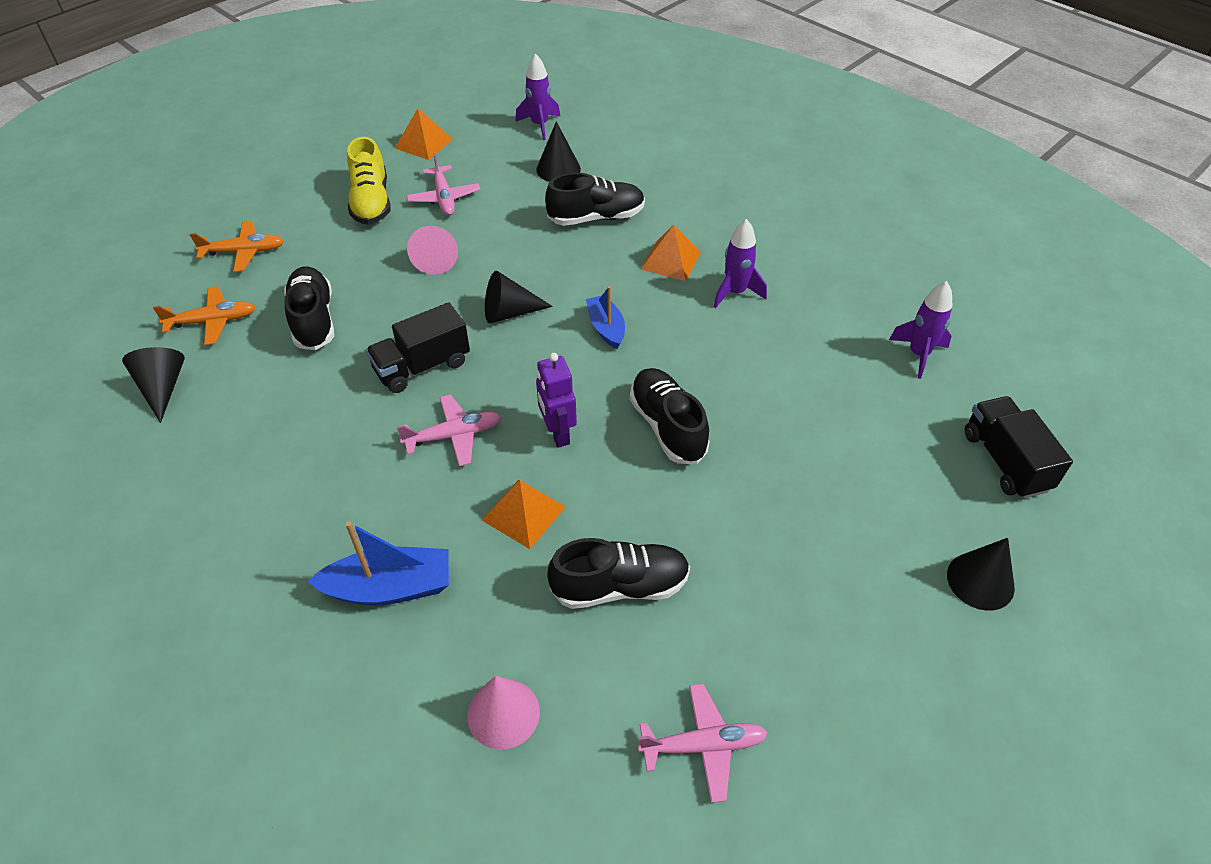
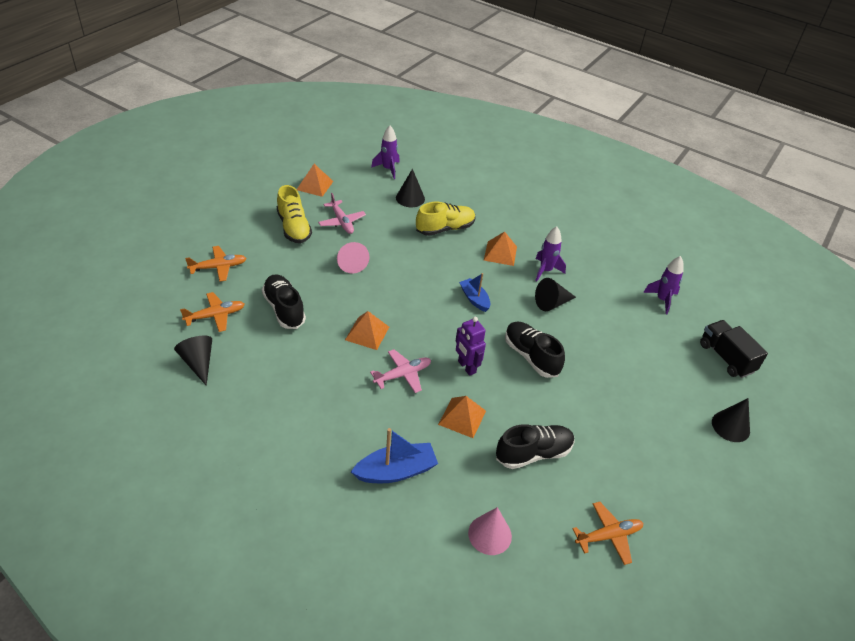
camera: 15 degrees left, 5 degrees down
black truck [366,302,470,393] -> orange pyramid [345,311,389,350]
black cone [485,271,553,323] -> black cone moved to [535,278,576,311]
black shoe [545,173,645,226] -> yellow shoe [416,202,475,236]
pink plane [638,684,768,803] -> orange plane [572,502,643,565]

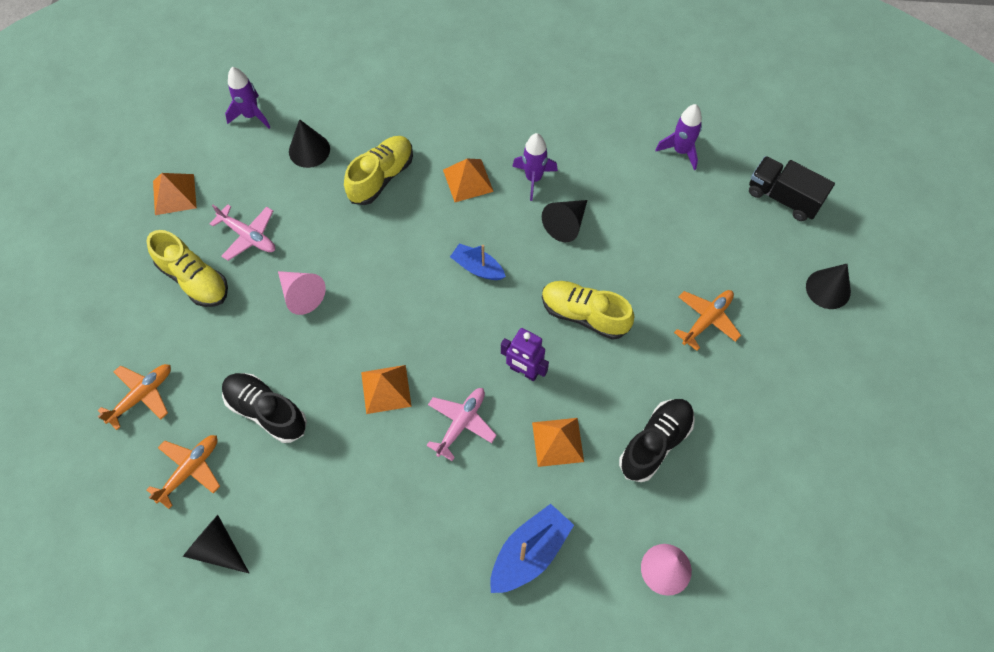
camera: 25 degrees left, 20 degrees up
black shoe [505,321,565,378] -> yellow shoe [542,281,634,340]
orange plane [572,502,643,565] -> orange plane moved to [674,290,741,351]

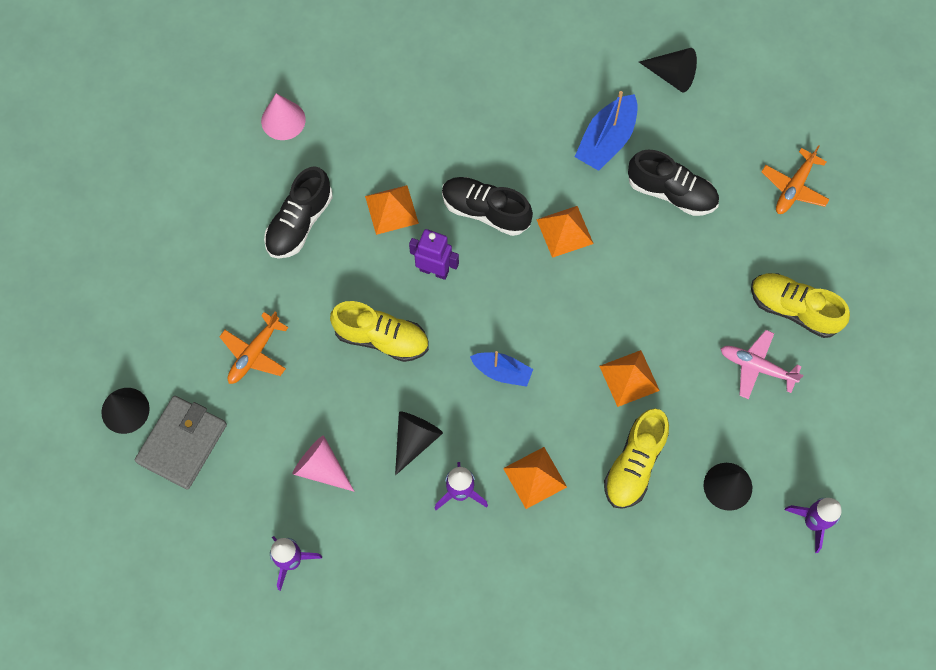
camera: 170 degrees right, 5 degrees up
orange plane [147,435,220,509] -> none
orange pyramid [153,173,197,215] -> orange pyramid moved to [599,350,660,407]
pink cone [278,271,326,315] -> pink cone moved to [292,435,355,492]
pink plane [426,388,497,461] -> black shoe [442,177,533,236]
blue boat [490,504,574,593] -> blue boat moved to [575,91,638,171]
black truck [749,156,835,221] -> none
none -> grey wallet [135,396,227,490]

